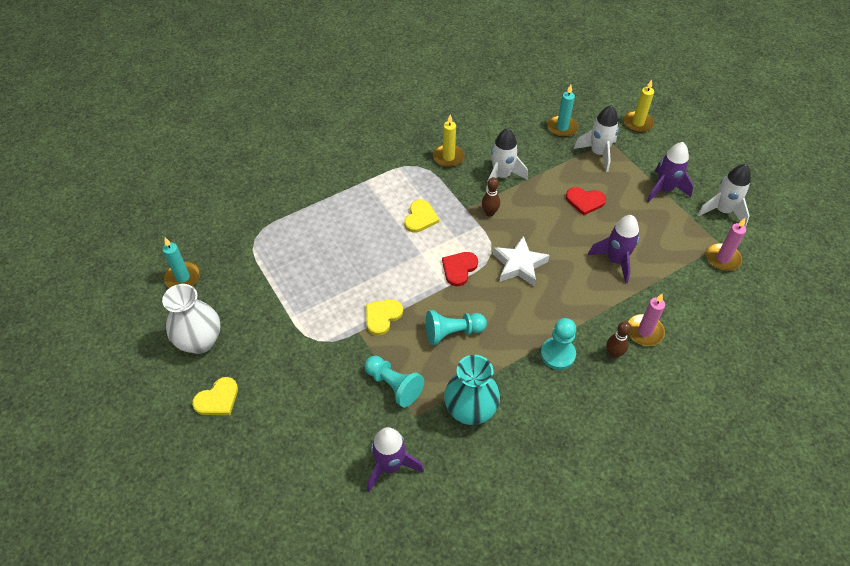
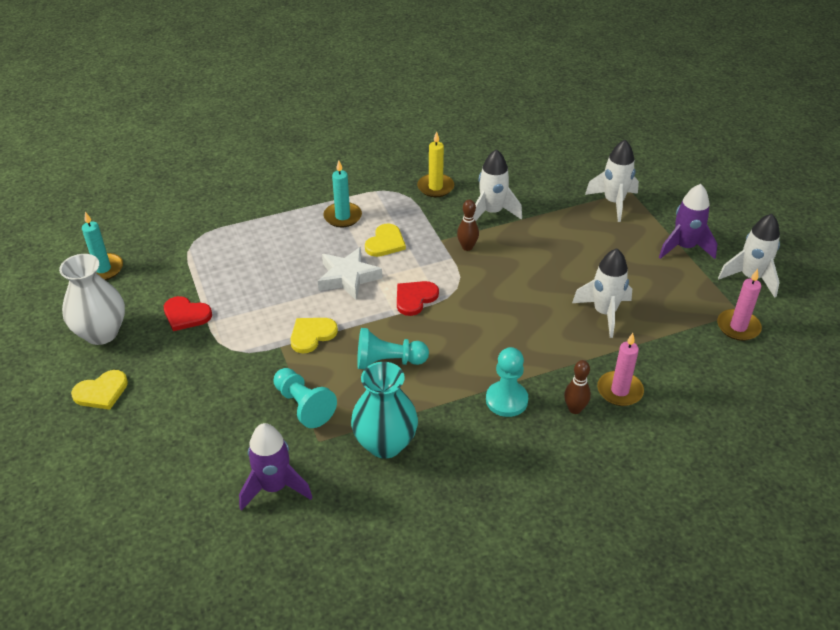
camera: 10 degrees right, 10 degrees down
white star [493,236,550,287] -> white star moved to [318,247,382,300]
turquoise candle [547,85,578,137] -> turquoise candle moved to [323,160,362,227]
red heart [566,187,606,216] -> red heart moved to [164,296,212,331]
purple rocket [588,215,639,284] -> white rocket [572,248,632,338]
yellow candle [623,80,654,133] -> none

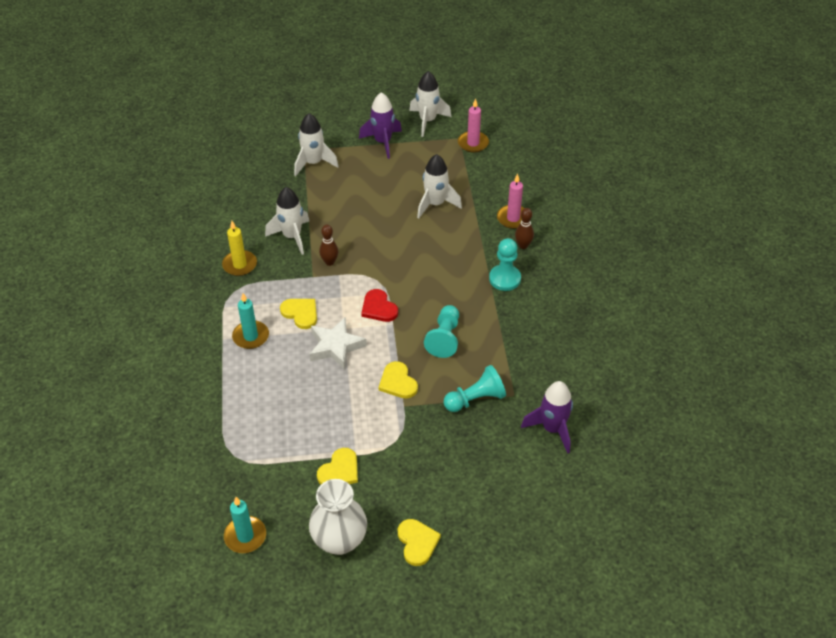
camera: 75 degrees left, 5 degrees up
red heart [164,296,212,331] -> yellow heart [317,448,358,484]
turquoise vase [351,362,418,458] -> none

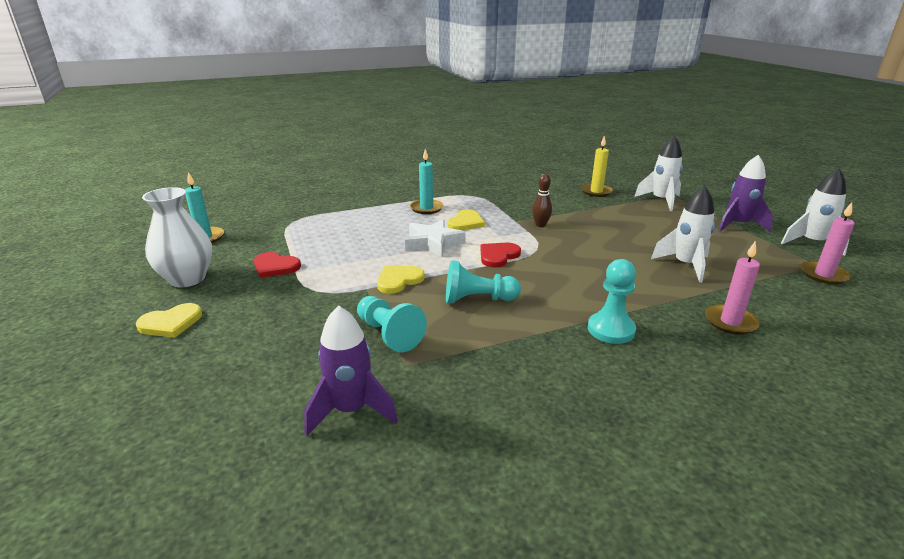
camera: 75 degrees right, 20 degrees down
yellow candle [222,221,257,276] -> yellow candle moved to [581,135,613,197]
white rocket [265,187,309,255] -> none
yellow heart [317,448,358,484] -> red heart [254,252,301,278]
brown bowling pin [515,208,534,249] -> none

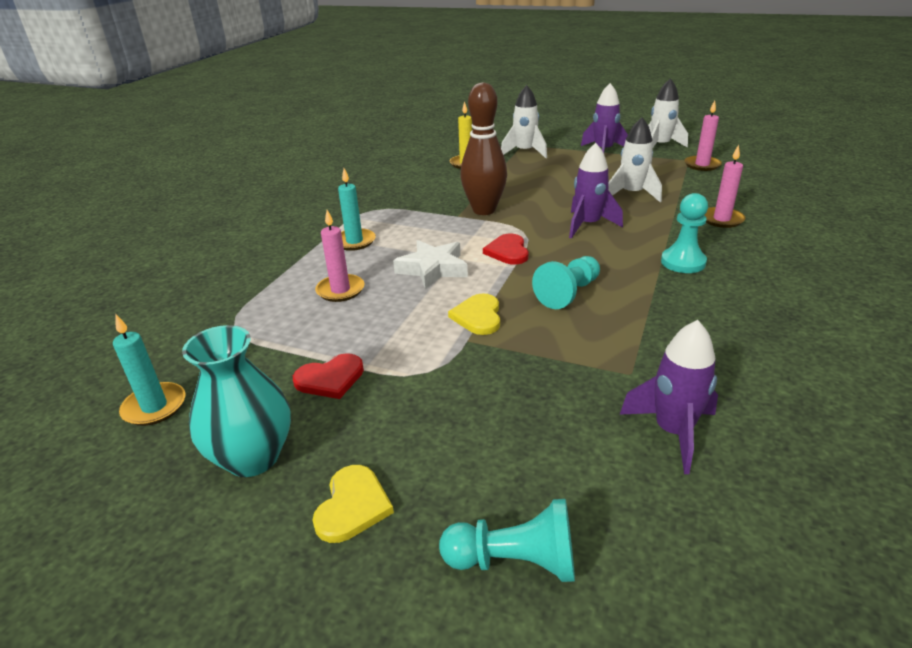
camera: 45 degrees left, 5 degrees up
white vase [142,187,212,287] -> turquoise vase [182,325,291,477]
turquoise pawn [357,296,427,352] -> turquoise pawn moved to [439,499,575,582]
yellow heart [447,209,485,230] -> none
brown bowling pin [532,174,552,227] -> brown bowling pin [460,82,507,215], size x2.10
none -> pink candle [315,210,365,302]
none -> purple rocket [569,143,623,238]

